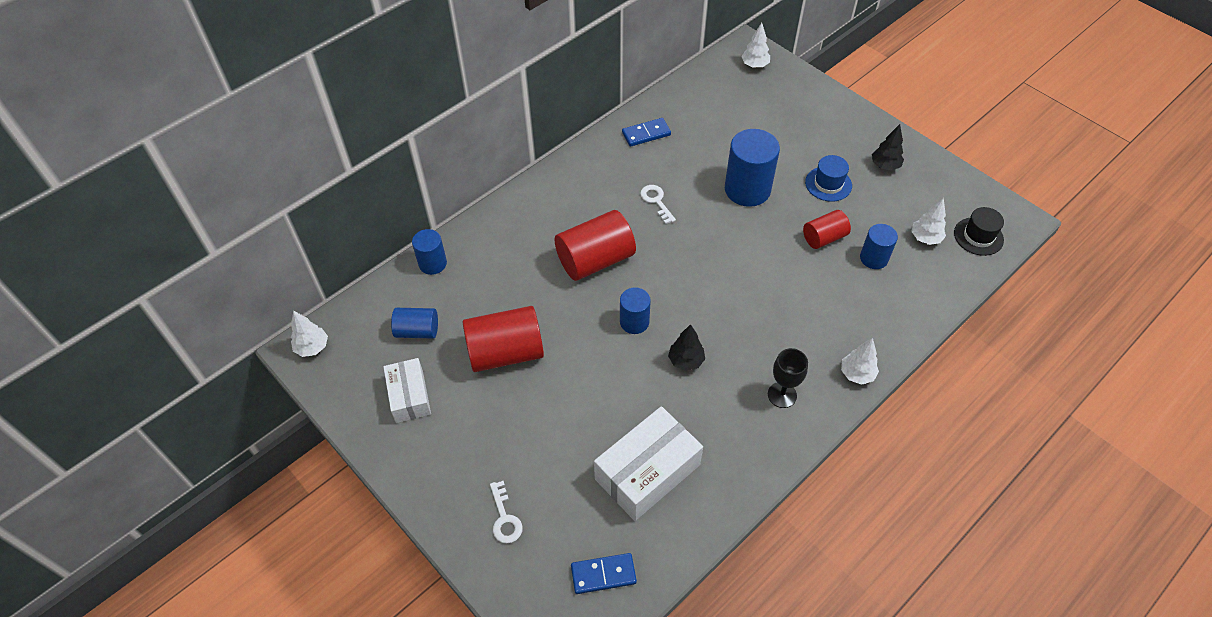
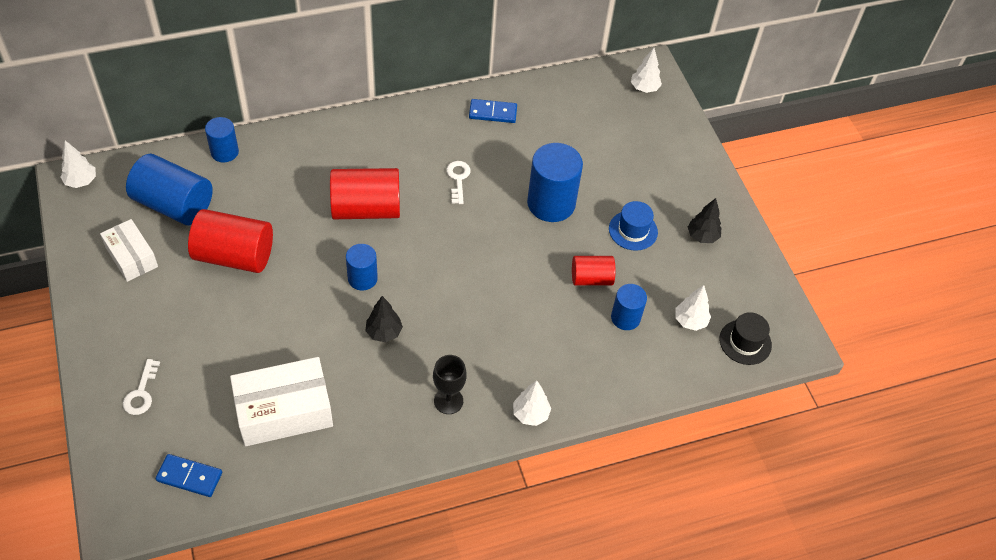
camera: 20 degrees right, 0 degrees up
white box [383,358,431,423] -> white box turned 45 degrees counterclockwise [100,219,158,282]
blue cylinder [391,308,438,339] -> blue cylinder [126,154,213,225], size x1.73

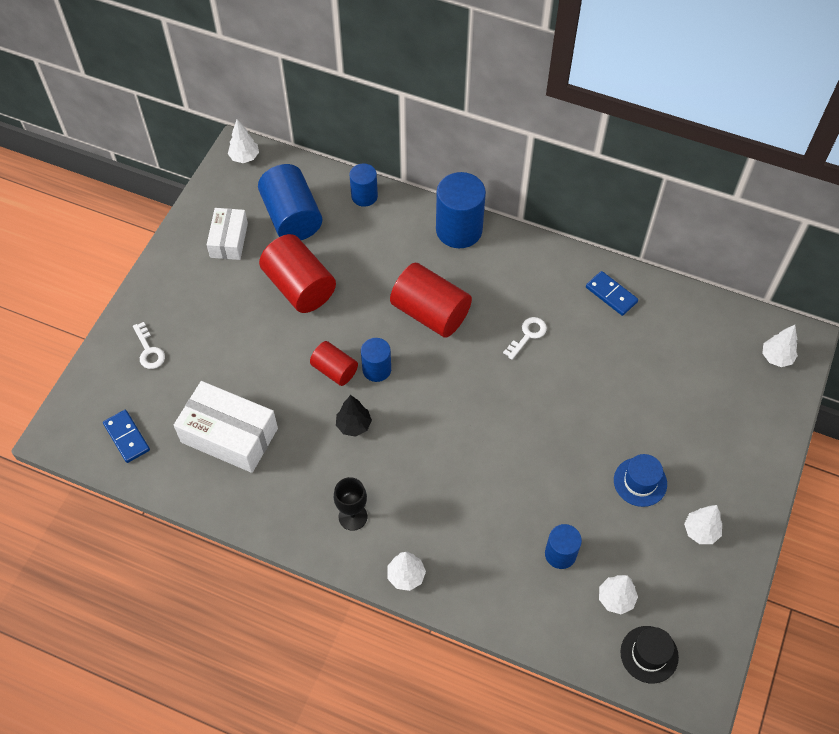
camera: 45 degrees right, 5 degrees up
white key [123,359,160,415] -> white key turned 75 degrees counterclockwise [133,322,165,369]
blue cylinder [527,143,583,222] -> blue cylinder moved to [436,172,486,248]
red cylinder [572,256,615,285] -> red cylinder moved to [310,341,358,386]
black tree [688,198,721,243] -> white tree [684,505,722,544]

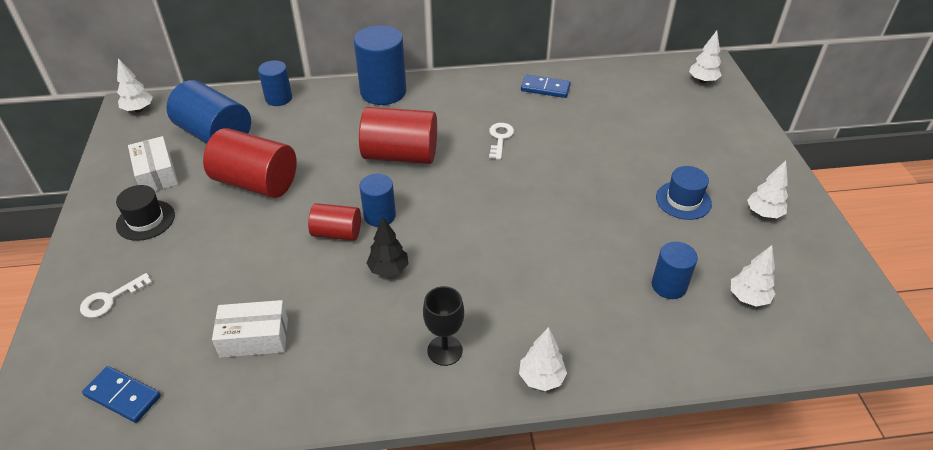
camera: 30 degrees left, 15 degrees down
white key [133,322,165,369] -> white key turned 105 degrees clockwise [80,273,152,318]
white box [174,381,278,473] -> white box [212,300,288,358], size x0.62
black hat [621,626,679,684] -> black hat moved to [116,185,175,241]

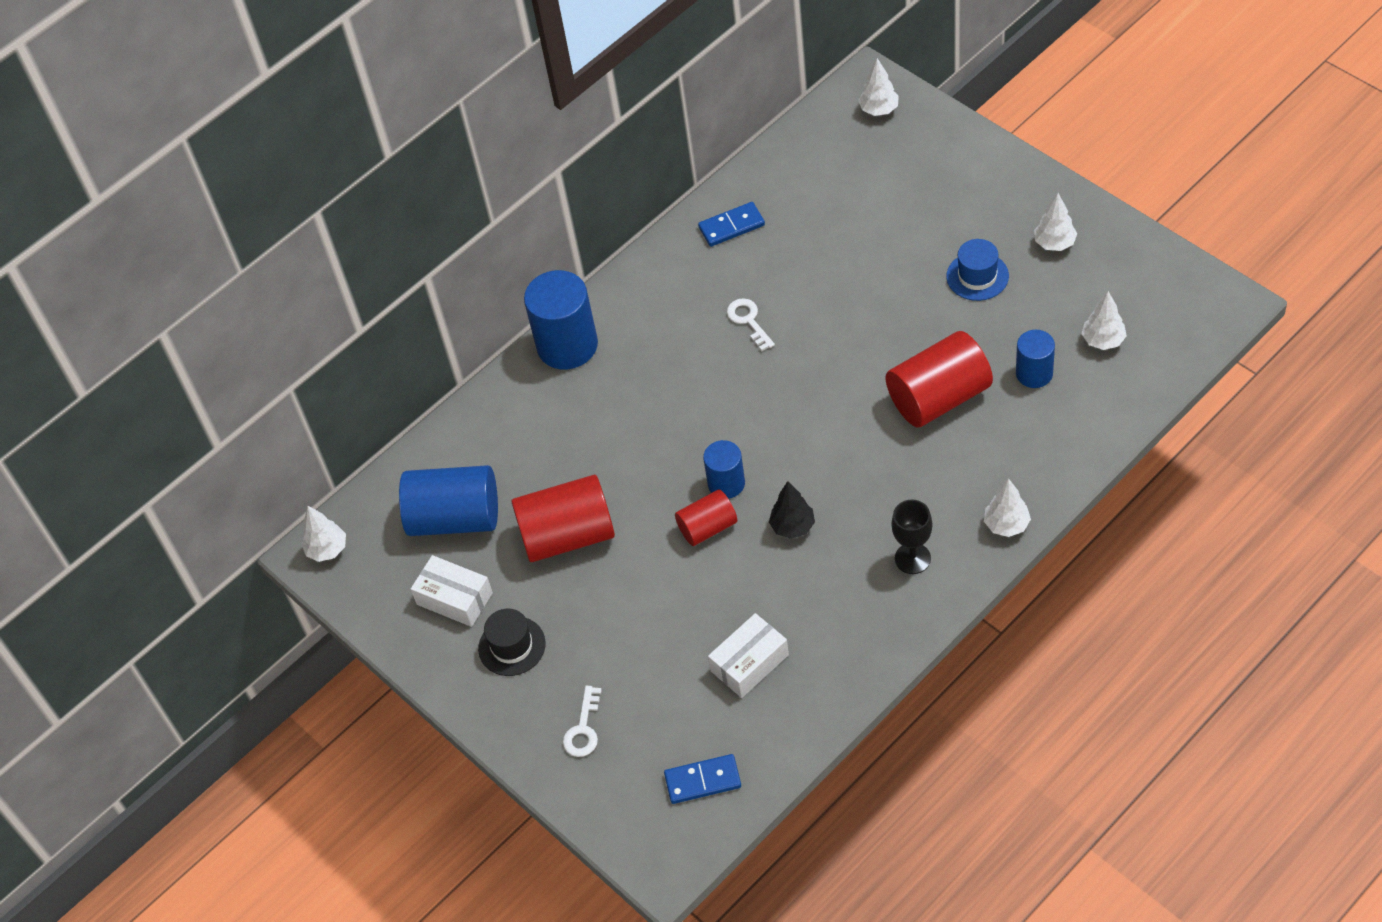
camera: 30 degrees left, 10 degrees up
blue cylinder [258,60,292,106] -> none
red cylinder [359,107,437,164] -> red cylinder moved to [886,331,993,427]

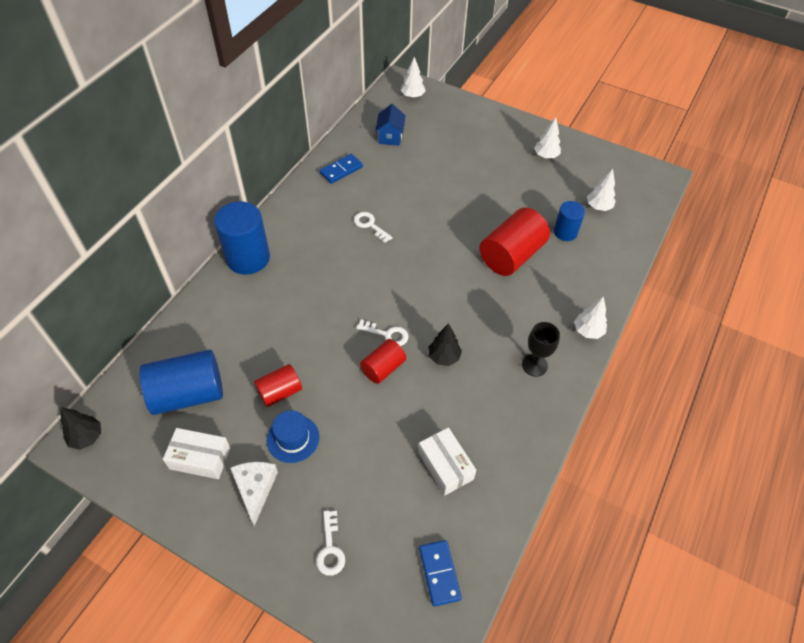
camera: 25 degrees left, 0 degrees up
white tree [302,506,346,562] -> black tree [61,407,101,450]
black hat [478,608,546,676] -> white cheese [230,462,278,526]
red cylinder [511,475,615,562] -> red cylinder [254,364,302,407], size x0.58
blue domino [664,754,741,804] -> blue domino turned 75 degrees counterclockwise [419,540,462,607]
blue cylinder [703,440,745,499] -> white key [356,319,409,346]
white box [708,613,789,698] -> white box turned 60 degrees counterclockwise [418,427,476,496]
blue hat [946,239,1009,301] -> blue hat moved to [267,410,319,463]
none -> blue house [375,104,406,146]

